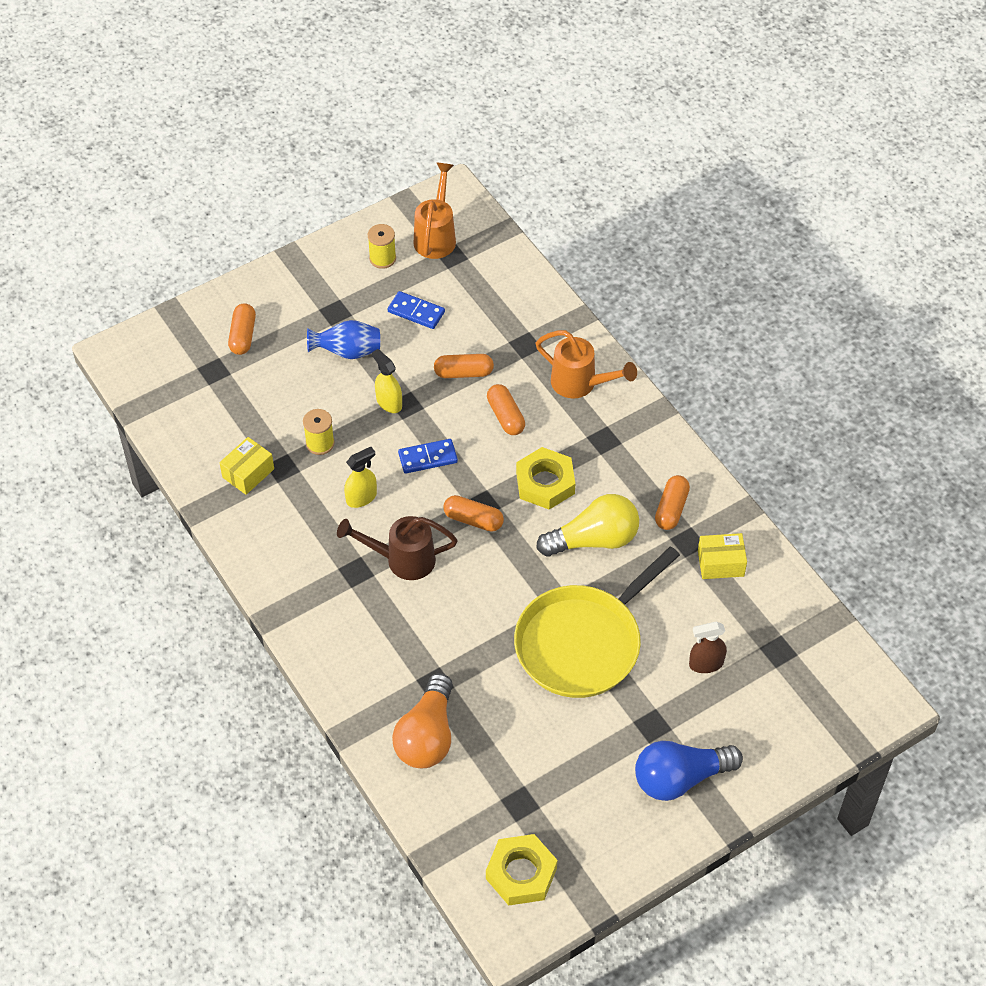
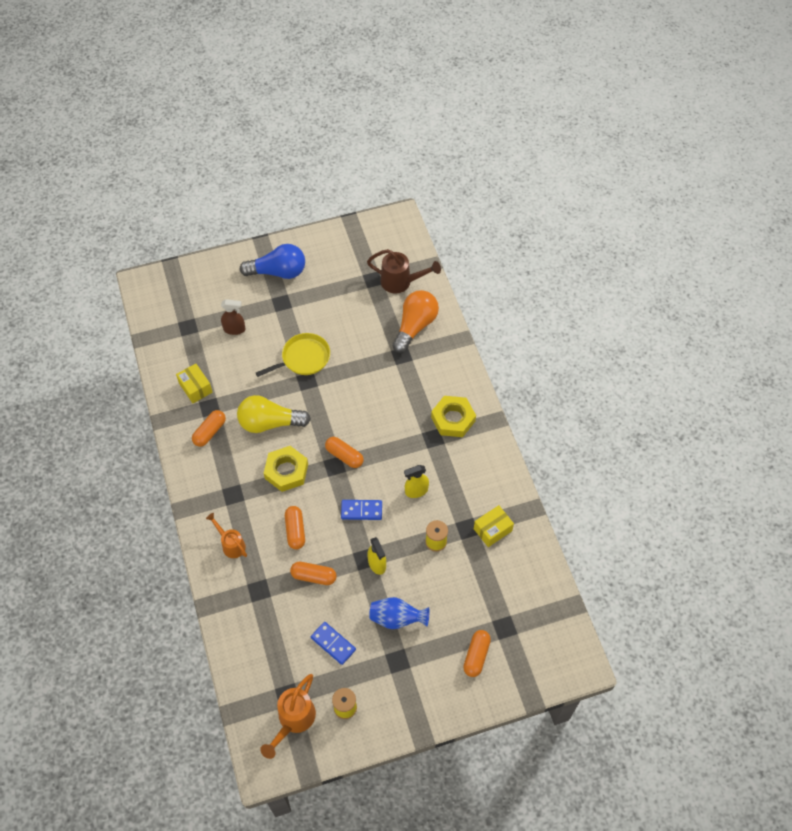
camera: 165 degrees left, 5 degrees up
brown watering can [337,516,458,580] -> brown watering can moved to [367,249,441,294]
yellow nut [486,834,558,905] -> yellow nut moved to [431,396,476,437]
yellow pan [514,547,680,698] -> yellow pan [256,333,330,377], size x0.60
orange watering can [536,330,637,398] -> orange watering can [206,513,247,558], size x0.66
yellow box [698,533,747,579] -> yellow box turned 45 degrees clockwise [176,364,213,403]

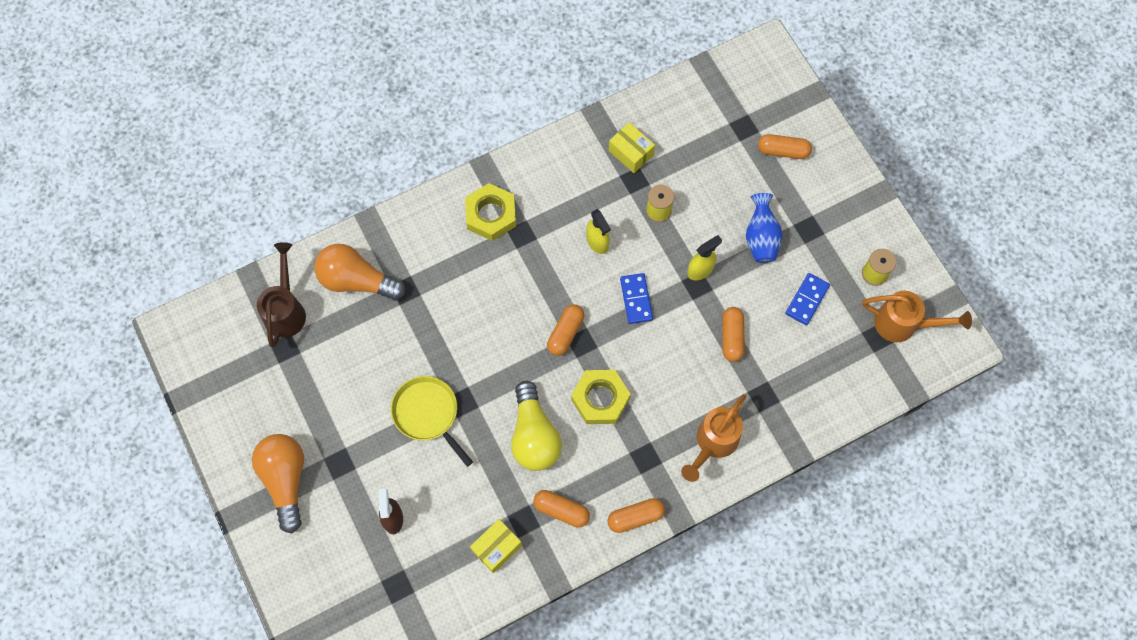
camera: 100 degrees left, 10 degrees up
orange watering can [206,513,247,558] -> orange watering can [681,394,746,482], size x1.51
blue light bulb [239,244,305,279] -> orange light bulb [252,434,304,533]
orange capsule [285,506,305,550] -> orange capsule moved to [607,498,665,533]

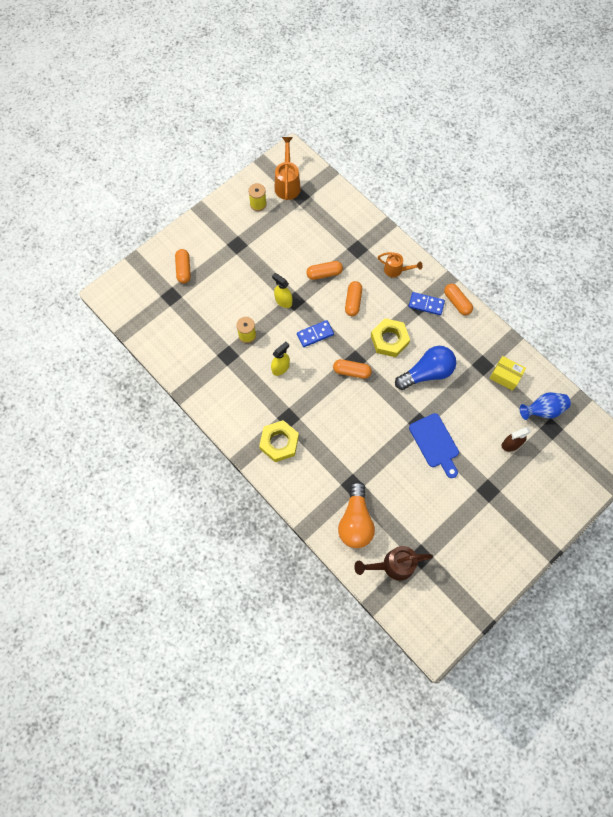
camera: 105 degrees left, 0 degrees up
orange light bulb [252,434,304,533] -> none
yellow pan [391,376,473,467] -> blue cutting board [409,413,459,478]
yellow light bulb [511,381,562,471] -> blue light bulb [395,346,456,390]
orange capsule [533,490,590,528] -> orange capsule moved to [345,281,362,316]
yellow box [609,122,655,173] -> none
orange watering can [681,394,746,482] -> orange watering can [378,252,422,277], size x0.66
blue vase [746,193,783,263] -> blue vase moved to [520,392,571,420]
blue domino [785,273,830,325] -> blue domino moved to [409,292,445,315]

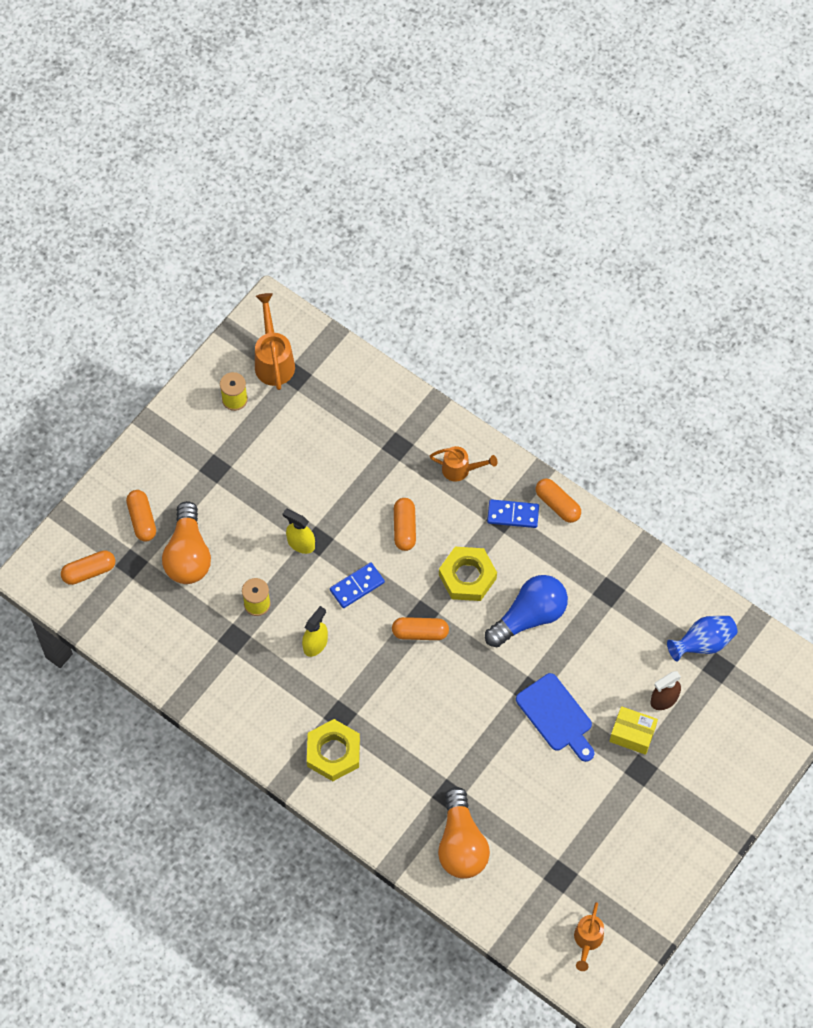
camera: 10 degrees left, 5 degrees down
orange capsule [306,261,343,280] -> orange capsule moved to [61,550,115,585]
brown watering can [354,546,433,581] -> none
yellow box [490,356,526,391] -> yellow box moved to [609,706,658,755]
none -> orange light bulb [162,501,211,584]
none -> orange watering can [574,902,604,971]

